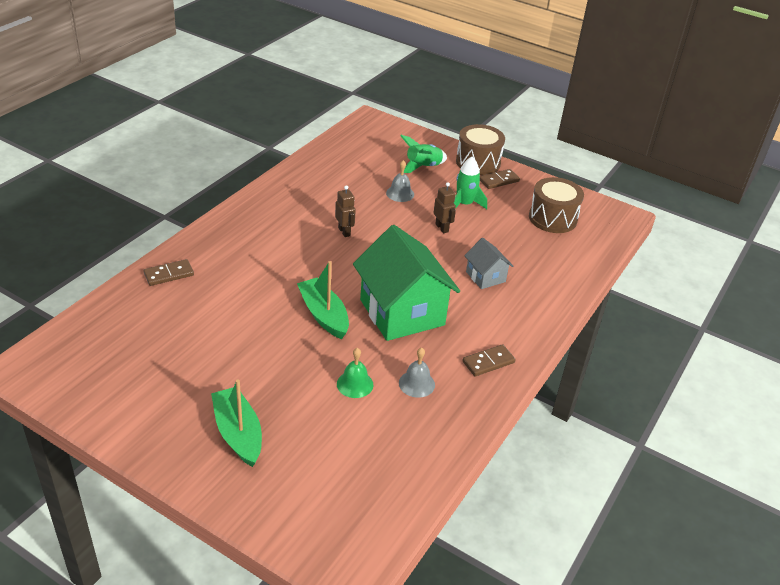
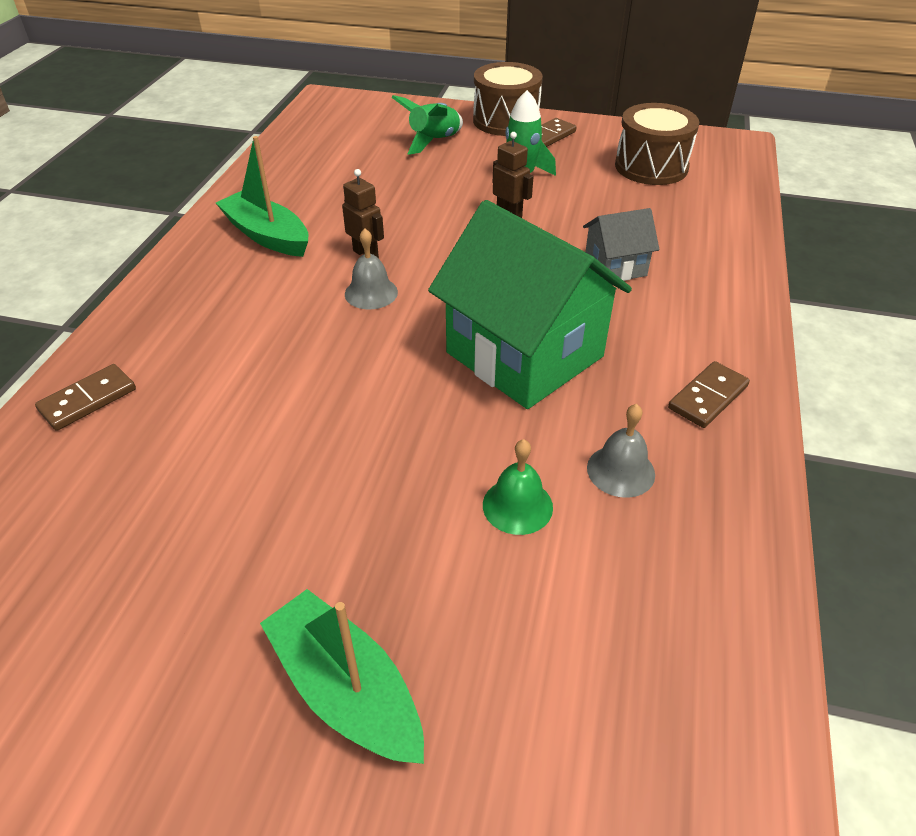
camera: 15 degrees left, 5 degrees up
green boat [297,261,349,339] -> green boat moved to [216,136,308,257]
grey bell [386,160,414,202] -> grey bell moved to [345,229,398,309]
grey house [464,238,513,289] -> grey house turned 60 degrees counterclockwise [583,208,659,281]

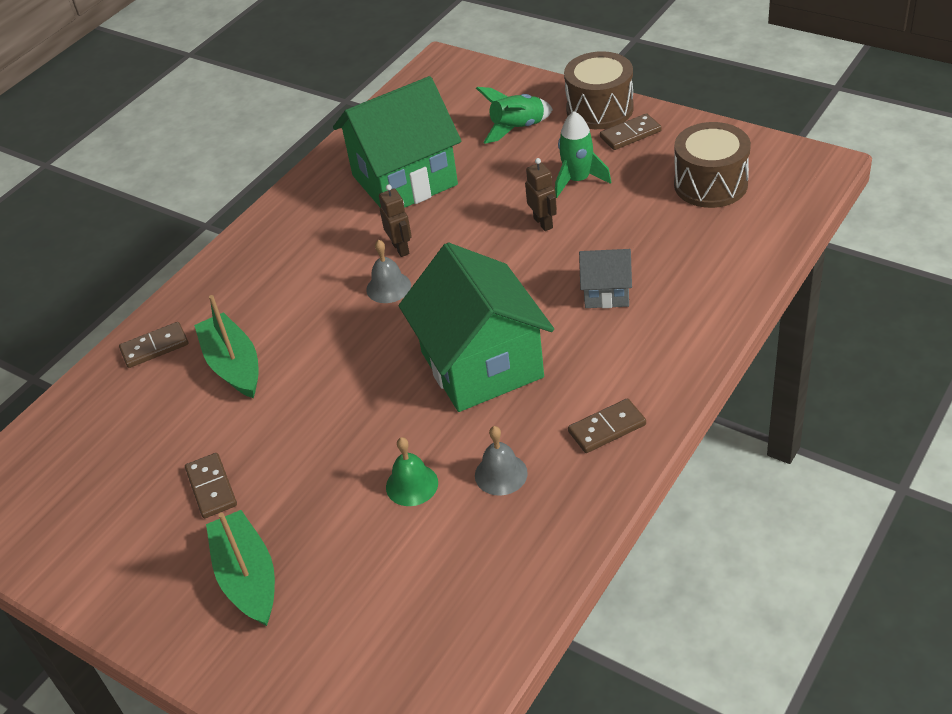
camera: 25 degrees right, 0 degrees up
green boat [216,136,308,257] -> green boat moved to [194,295,258,398]
none -> brown domino [185,453,237,518]
none -> green house [333,76,461,208]

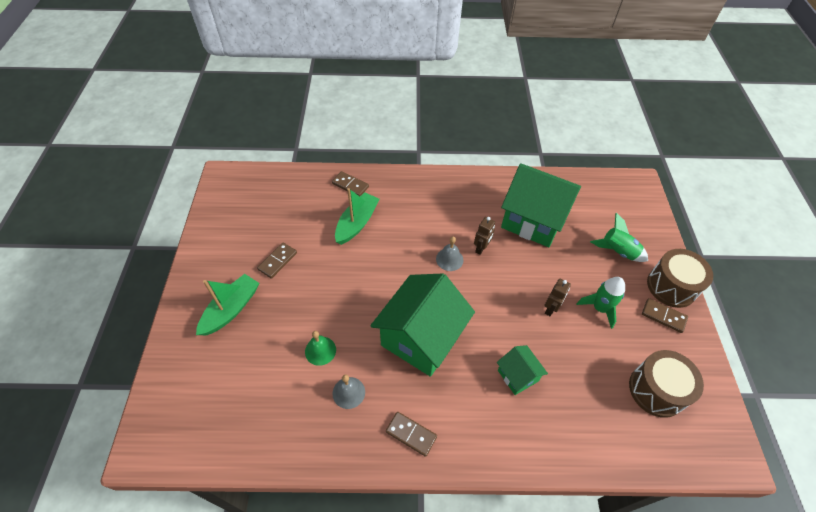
camera: 50 degrees right, 10 degrees up
grey house [579,249,632,308] -> green house [497,345,548,395]

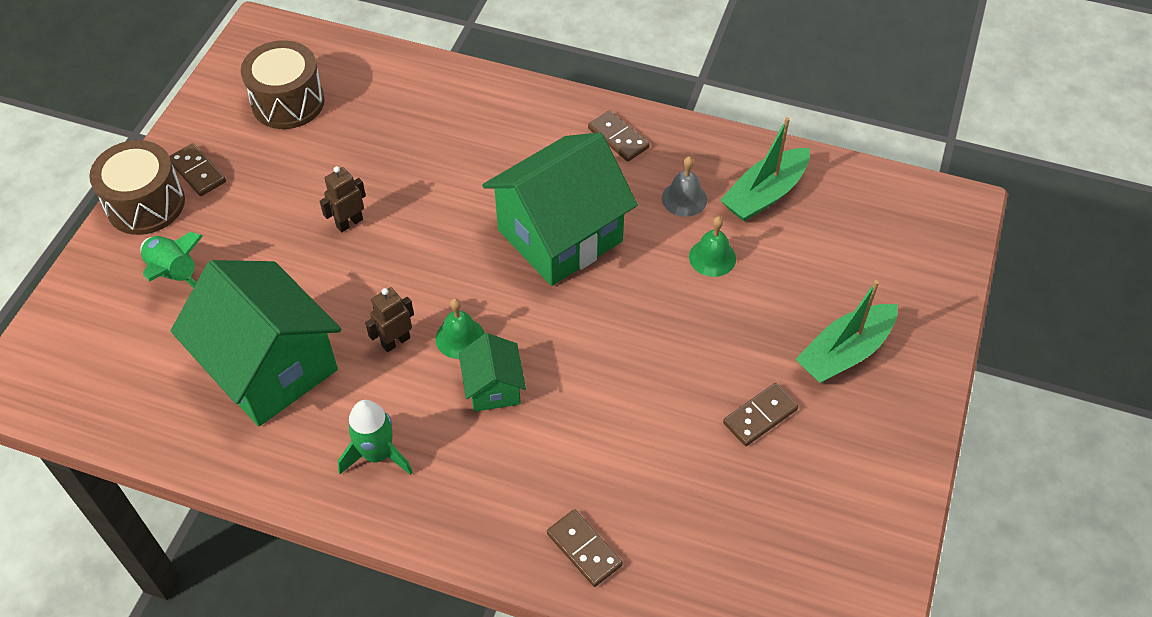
camera: 160 degrees left, 0 degrees up
green boat [335,188,379,245] -> green boat moved to [720,117,810,222]
grey bell [436,237,463,271] -> green bell [436,298,484,359]
green house [497,345,548,395] -> green house moved to [459,333,526,412]
green rocket [577,277,625,329] -> green rocket moved to [338,400,413,475]

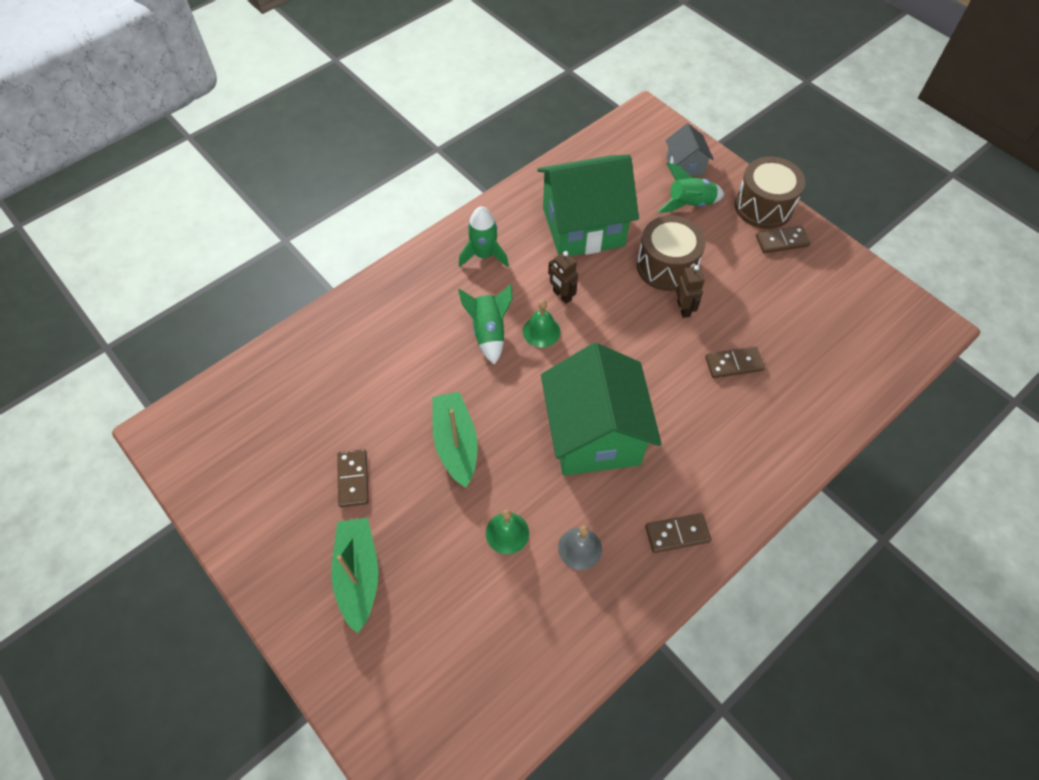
camera: 120 degrees right, 5 degrees up
brown drum [241,40,325,129] -> brown drum moved to [637,215,706,291]
brown robot [365,287,414,352] -> brown robot turned 150 degrees clockwise [548,251,578,304]
green house [459,333,526,412] -> green rocket [458,284,512,365]
brown domino [547,509,623,587] -> brown domino moved to [705,346,765,378]
green boat [720,117,810,222] -> green boat moved to [432,392,478,488]
none -> grey house [666,123,714,177]

